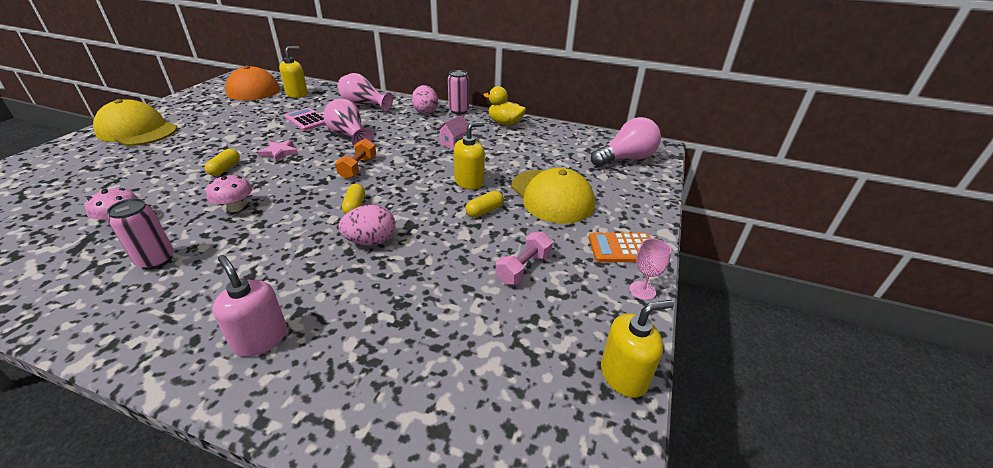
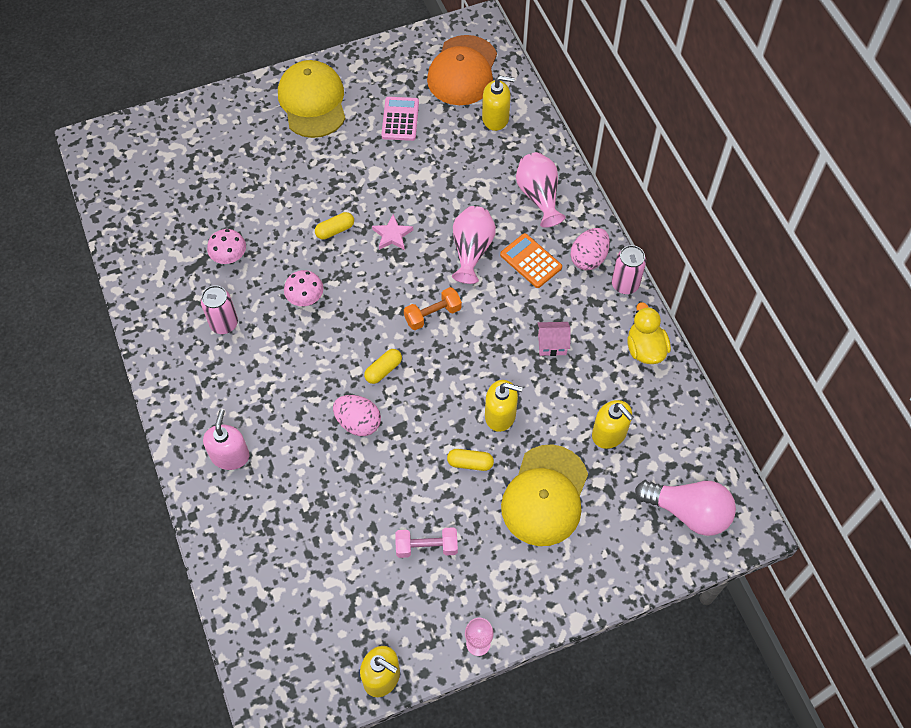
camera: 50 degrees right, 25 degrees up
pink calculator [284,108,326,131] -> pink calculator moved to [381,97,419,141]
orange calculator [589,233,651,262] -> orange calculator moved to [500,233,562,288]
none -> yellow soap dispenser [592,400,633,449]

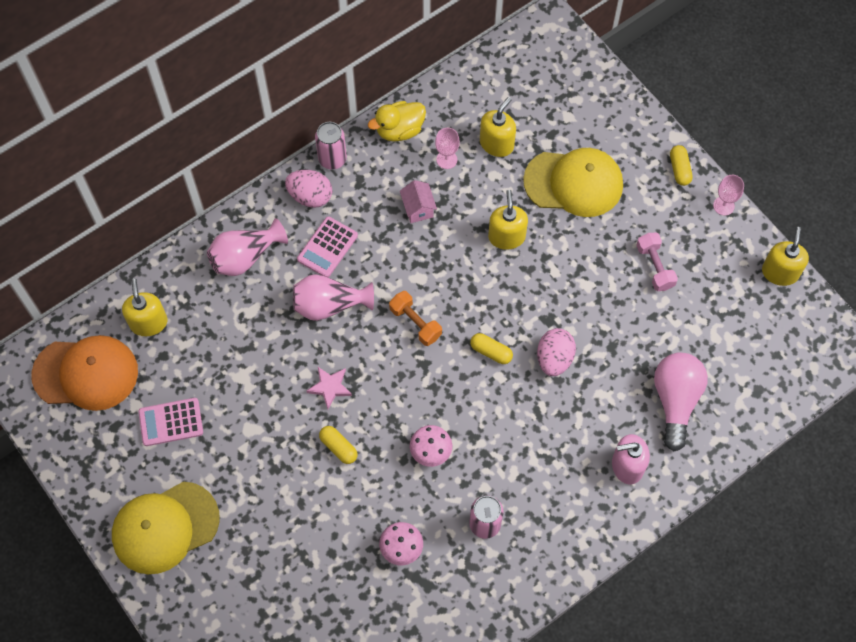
camera: 105 degrees left, 5 degrees up
yellow capsule [447,449,494,471] -> yellow capsule moved to [670,145,693,186]
orange calculator [500,233,562,288] -> pink calculator [297,216,358,277]
pink light bulb [635,481,736,536] -> pink light bulb moved to [654,353,708,451]
none -> pink goblet [435,128,460,169]

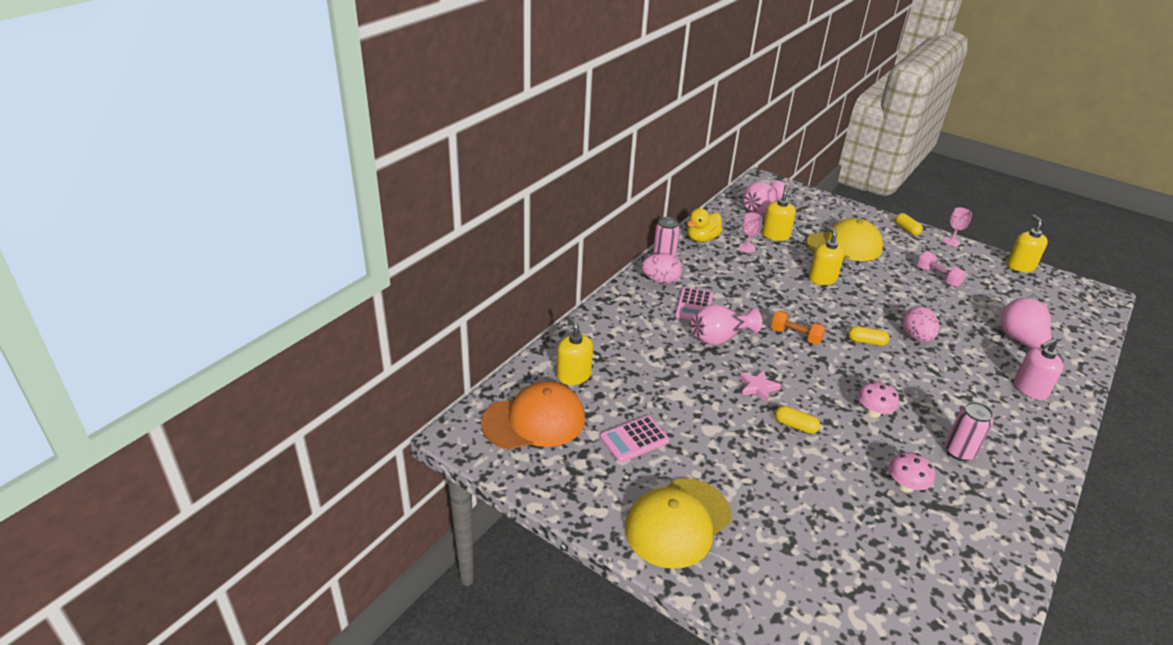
camera: 20 degrees left, 30 degrees down
pink vase [207,218,288,276] -> pink vase moved to [743,180,785,214]
pink house [400,180,437,223] -> none

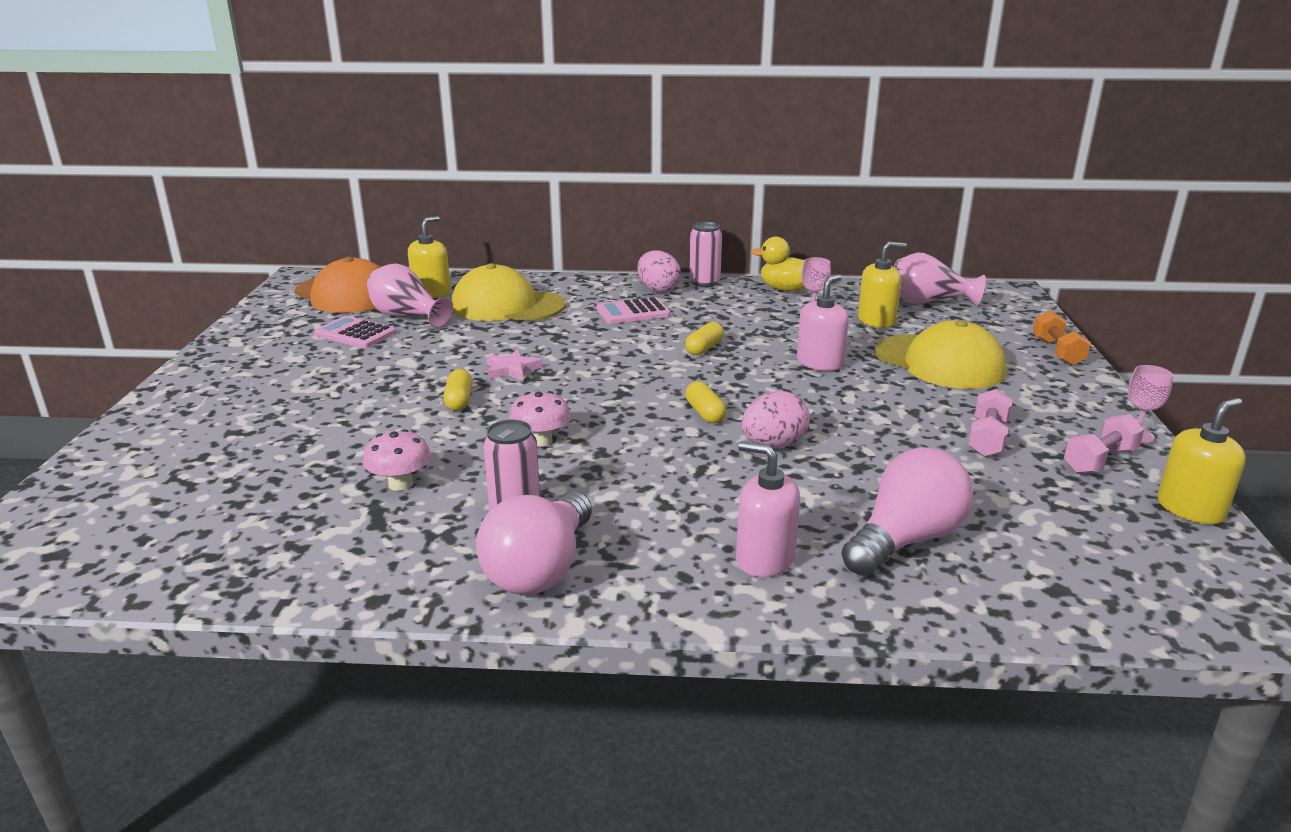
camera: 60 degrees right, 10 degrees down
yellow cap [625,478,731,569] -> yellow cap moved to [452,263,566,321]
pink vase [691,304,762,345] -> pink vase moved to [367,264,453,328]
orange dumbbell [771,310,826,345] -> orange dumbbell moved to [1033,310,1091,366]
yellow soap dispenser [809,225,845,285] -> pink soap dispenser [797,274,849,371]
yellow capsule [895,213,923,236] -> yellow capsule moved to [685,322,724,355]
none -> pink light bulb [476,491,592,595]
none -> pink dumbbell [1064,414,1145,474]

